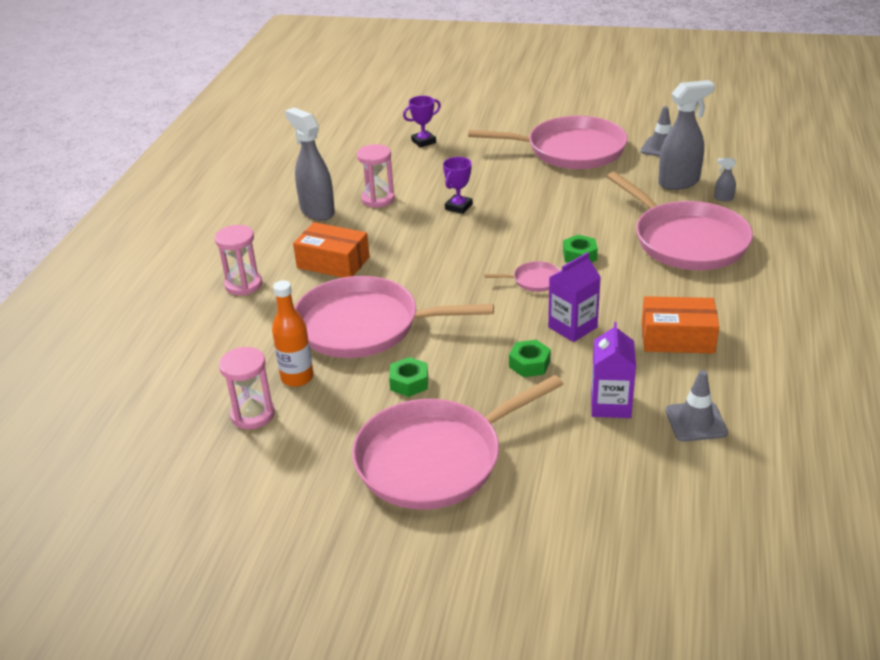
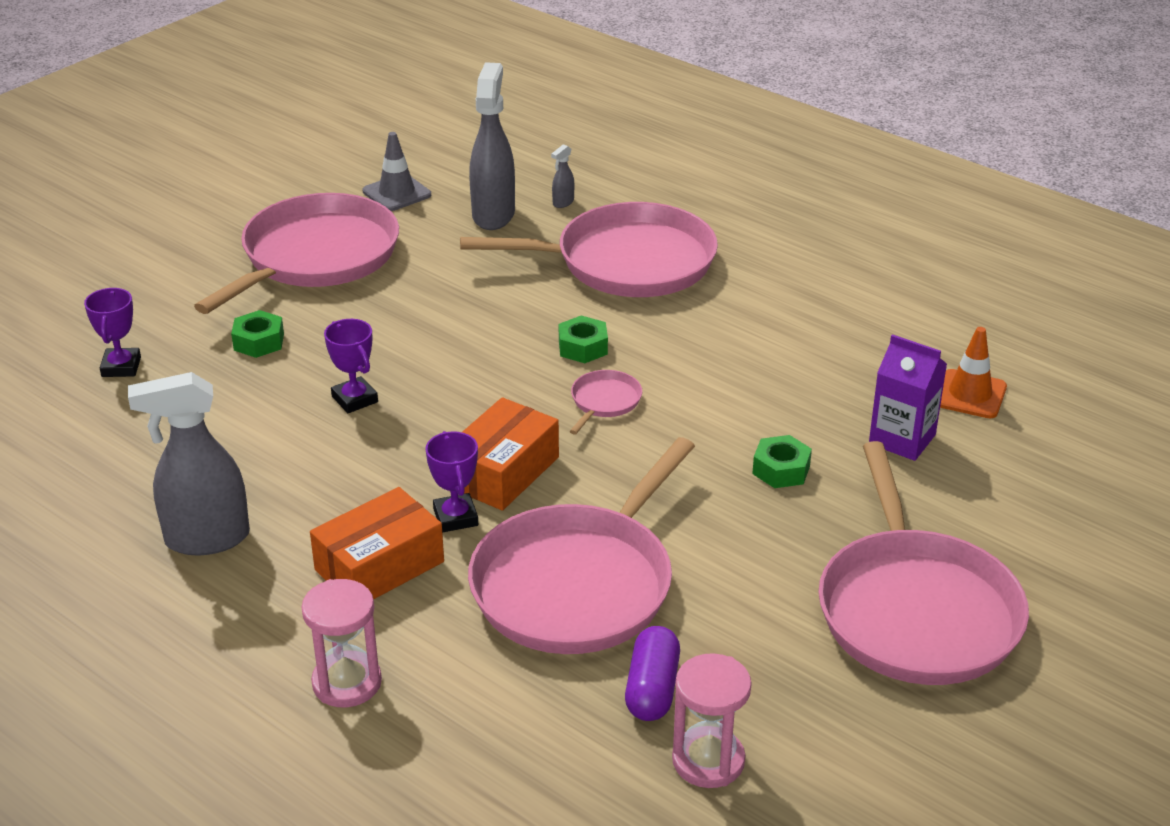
camera: 65 degrees left, 0 degrees up
orange bottle [272,280,314,387] -> purple capsule [625,626,680,721]
pink hourglass [357,144,395,208] -> none
green nut [389,357,428,397] -> green nut moved to [231,310,284,358]
purple carton [548,252,601,342] -> none
orange box [641,296,719,354] -> orange box moved to [462,397,559,511]
grey traffic cone [665,370,728,442] -> orange traffic cone [940,327,1007,418]
none -> purple trophy [425,431,478,533]

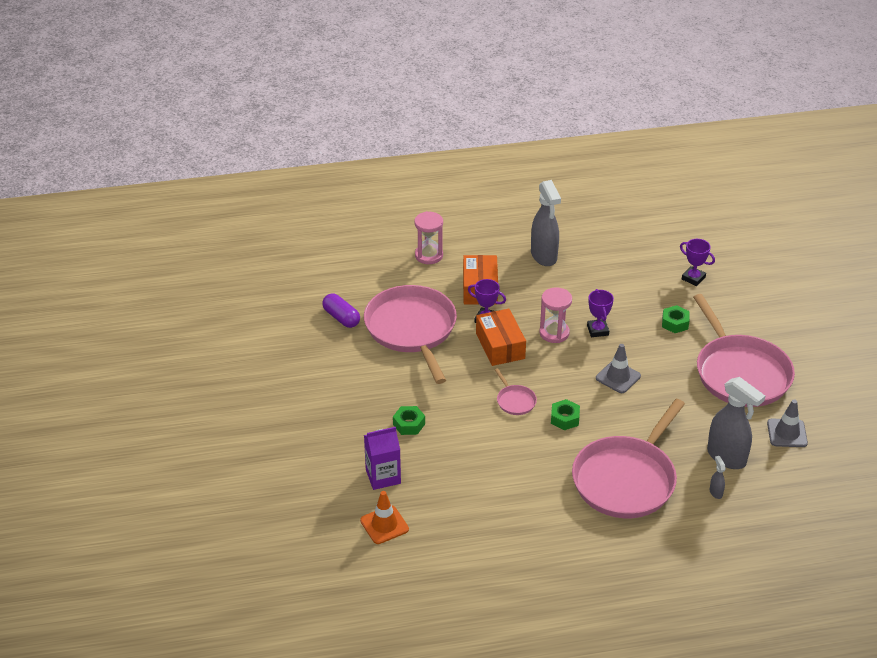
camera: 130 degrees right, 5 degrees up
grey spray bottle [128,372,250,555] -> grey spray bottle turned 135 degrees clockwise [531,180,561,266]
purple trophy [324,319,378,413] -> purple trophy turned 75 degrees clockwise [587,289,614,337]
pink hourglass [672,653,752,788] -> pink hourglass moved to [539,287,572,343]
pink pan [818,441,1029,685] -> none
none -> grey traffic cone [596,344,641,393]

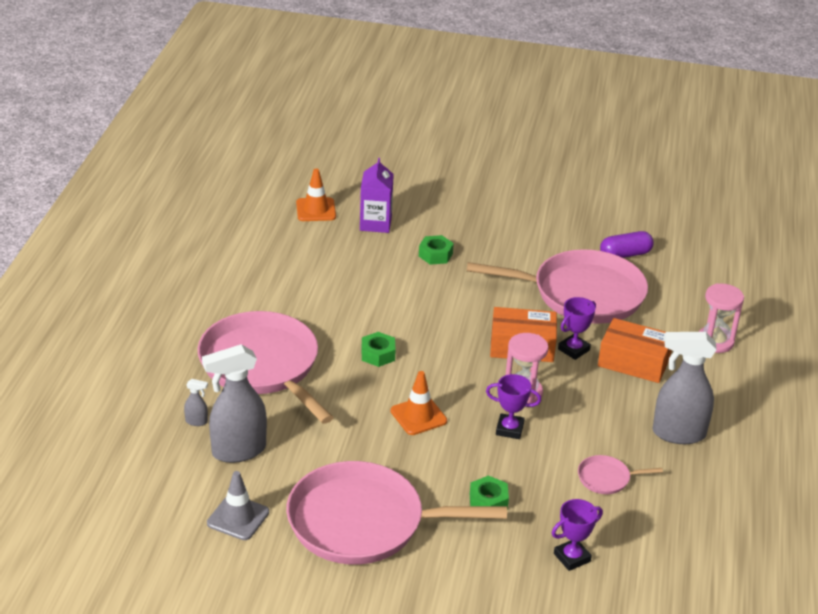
camera: 110 degrees right, 5 degrees down
pink pan [495,368,537,415] -> pink pan moved to [578,455,663,494]
grey traffic cone [596,344,641,393] -> orange traffic cone [390,371,447,435]

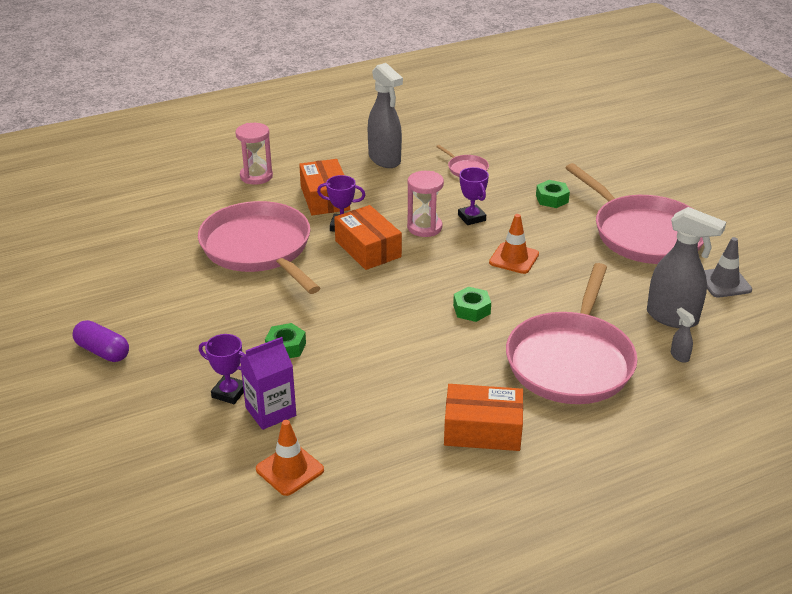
camera: 125 degrees left, 0 degrees up
purple trophy [552,499,603,571] -> purple trophy moved to [199,334,246,404]
purple capsule [600,231,653,258] -> purple capsule moved to [73,320,129,362]
none -> orange box [444,384,523,451]

